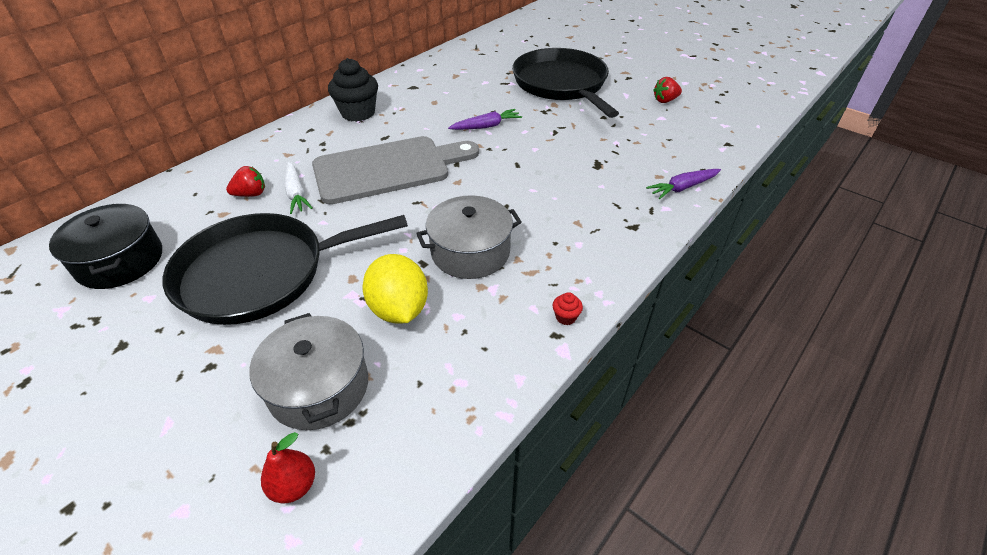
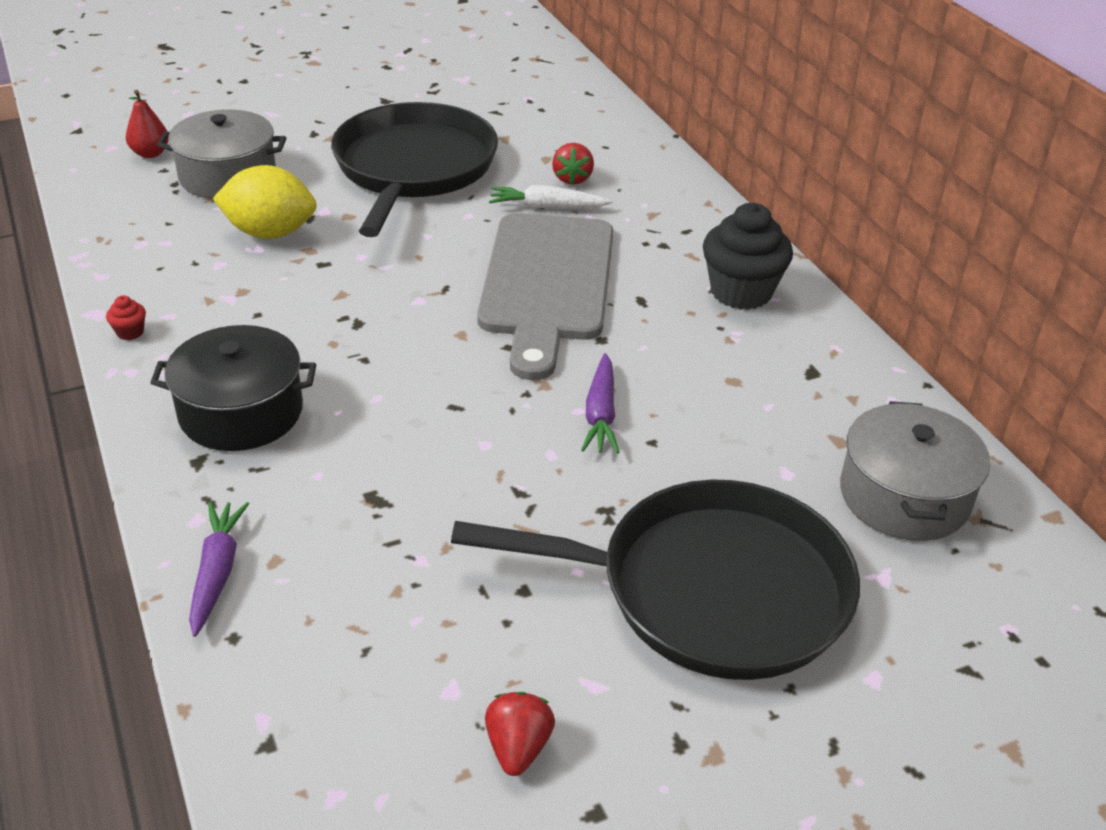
camera: 115 degrees right, 5 degrees down
black pot [49,204,162,289] -> black pot moved to [150,325,316,451]
grey pot [416,195,522,279] -> grey pot moved to [840,401,990,541]

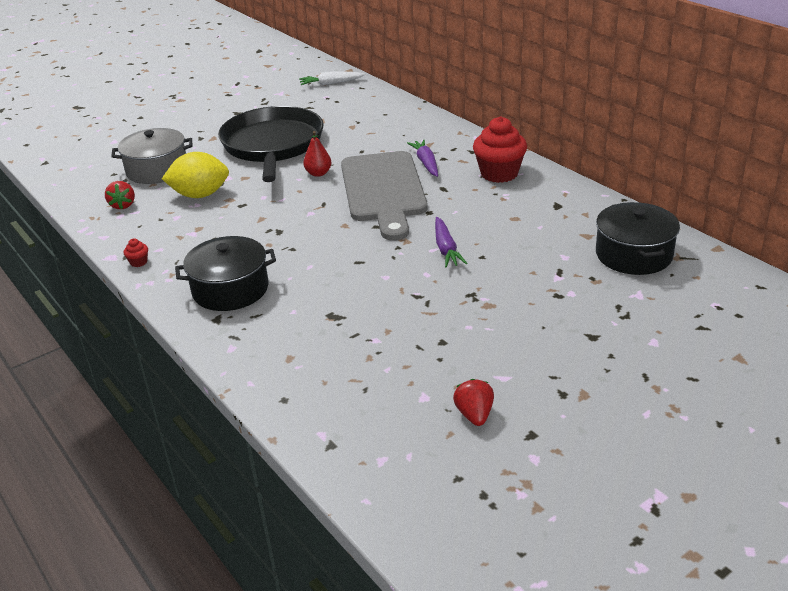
camera: 10 degrees left, 5 degrees down
red pear [126,90,168,158] -> red pear moved to [303,131,332,177]
purple carrot [189,502,249,637] -> purple carrot moved to [407,140,438,177]
black pan [451,479,860,680] -> none
white carrot [489,185,613,208] -> white carrot moved to [299,71,365,85]
red strawberry [552,143,594,185] -> red strawberry moved to [105,181,135,209]
black cupcake [703,203,793,310] -> red cupcake [473,116,527,183]
grey pot [840,401,990,541] -> black pot [596,202,680,275]

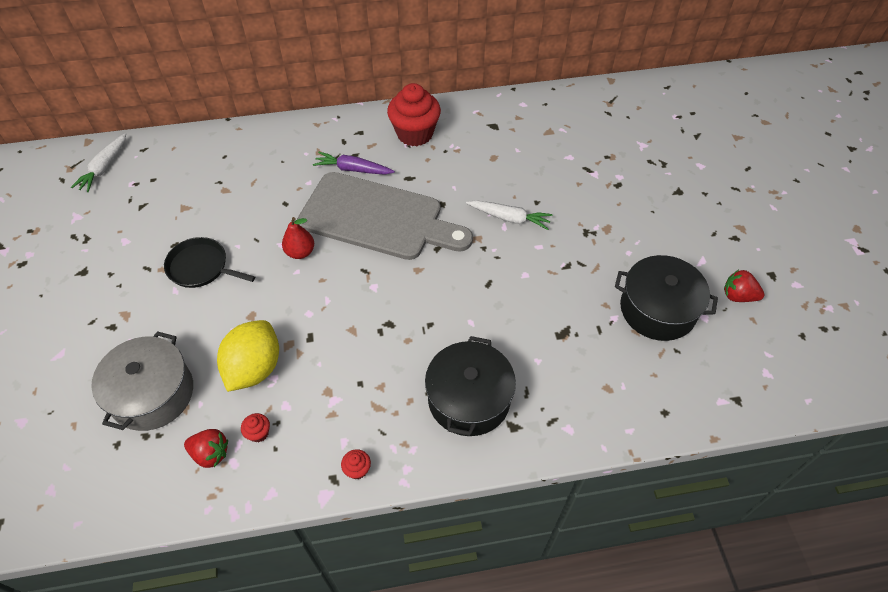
camera: 65 degrees left, 20 degrees up
black pan [218,106,324,182] -> black pan [164,237,255,288], size x0.47
purple carrot [435,217,468,267] -> white carrot [466,200,552,230]
black pot [596,202,680,275] -> black pot moved to [615,255,718,341]
none -> red cupcake [241,413,270,442]

